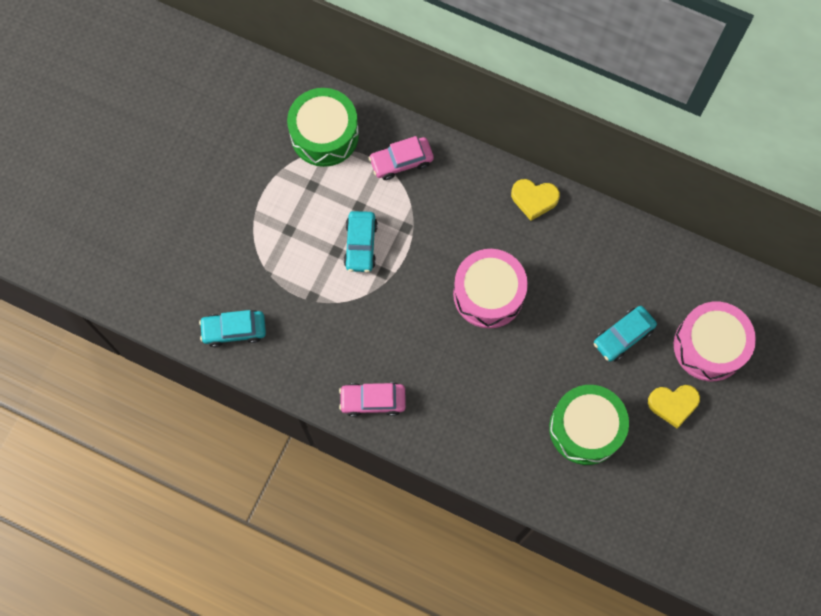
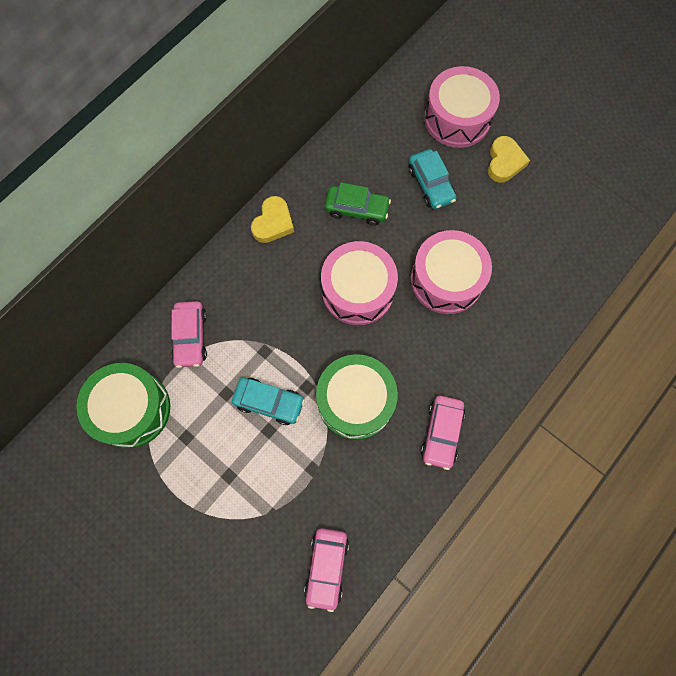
camera: 75 degrees left, 0 degrees up
turquoise car [199,310,266,347] -> pink car [304,528,349,612]
green drum [549,385,629,465] -> green drum moved to [316,354,398,440]
none -> green car [325,183,391,226]
none -> pink drum [411,230,492,314]

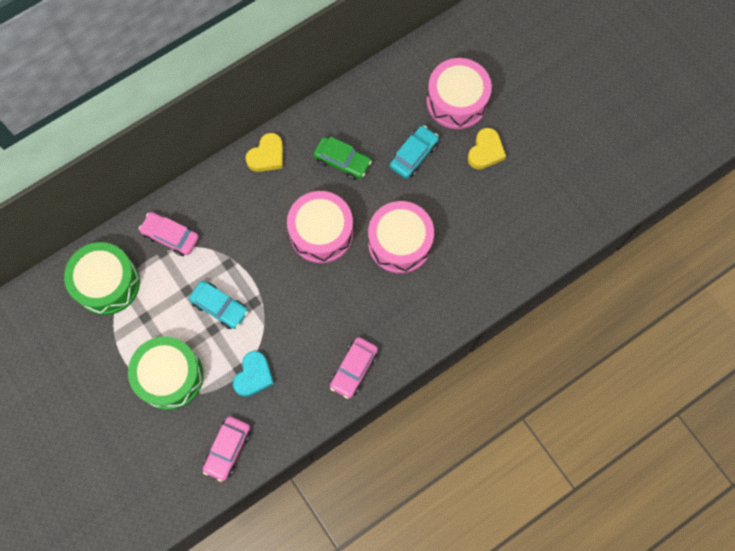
camera: 15 degrees right, 0 degrees up
pink car [171,301,207,368] -> pink car turned 105 degrees clockwise [139,212,199,256]
green drum [316,354,398,440] -> green drum moved to [128,336,203,410]
turquoise car [409,149,456,209] -> turquoise car turned 135 degrees counterclockwise [390,125,439,179]
none -> turquoise heart [233,351,274,397]

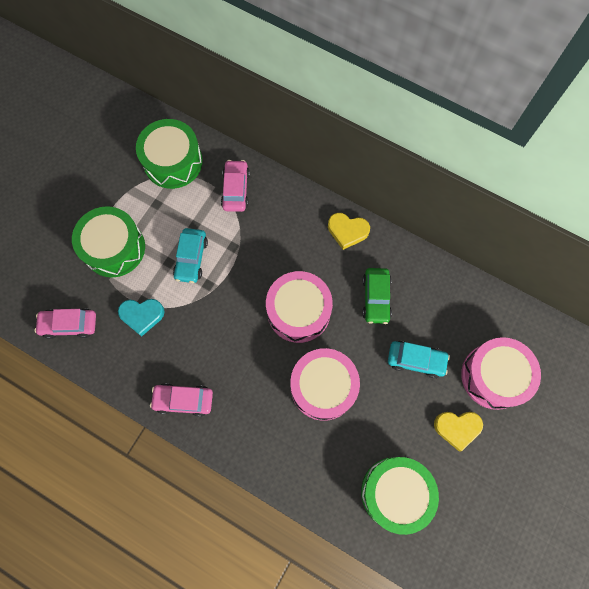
camera: 65 degrees right, 0 degrees up
none -> green drum [361,457,439,535]

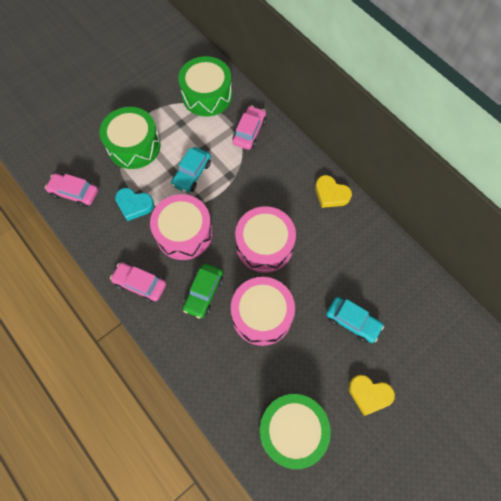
camera: 20 degrees right, 5 degrees down
green car [362,268,392,324] -> green car moved to [183,264,223,319]
pink drum [461,337,541,410] -> pink drum moved to [150,194,213,260]

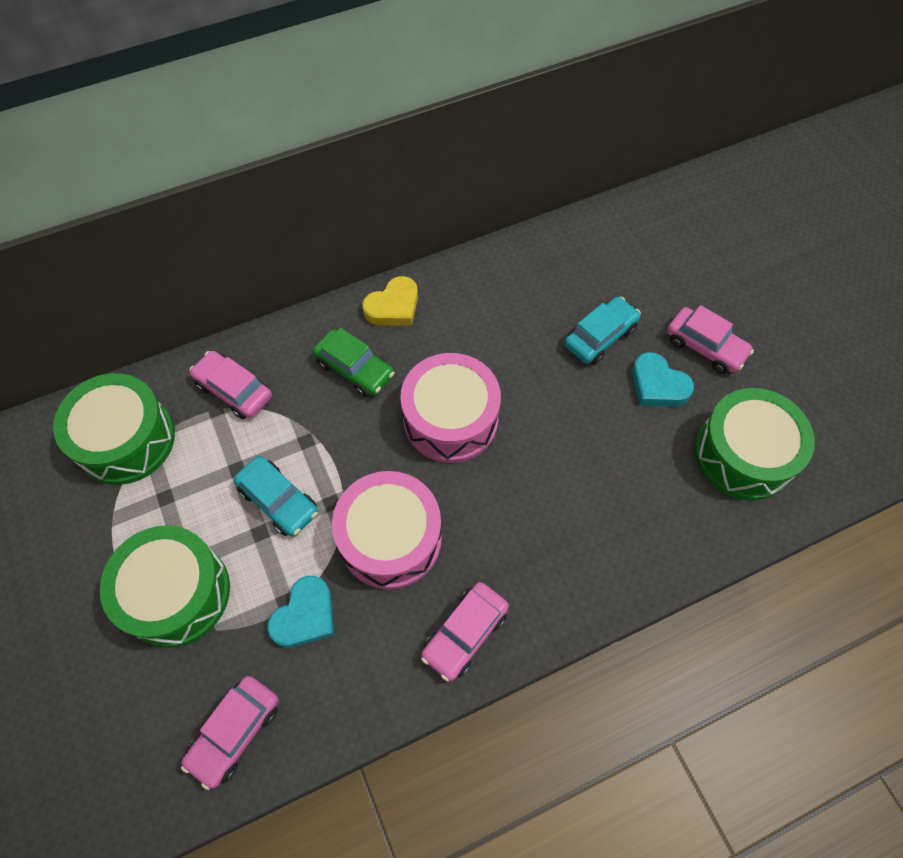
camera: 75 degrees left, 5 degrees down
green car [183,264,223,319] -> green car moved to [313,328,394,397]
pink drum [231,277,295,346] -> none
yellow heart [349,375,395,416] -> pink car [667,305,754,374]
none -> turquoise heart [632,352,694,406]

